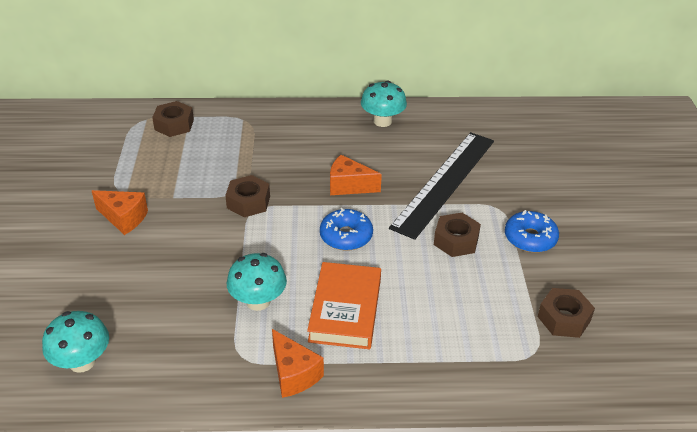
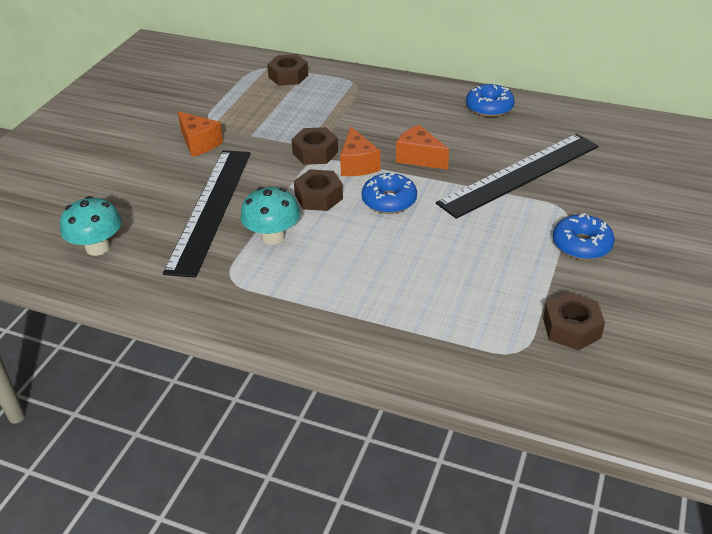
camera: 25 degrees right, 0 degrees up
orange cheese [272,329,324,398] -> orange cheese moved to [340,127,381,176]
orange book [307,262,381,349] -> none
turquoise mushroom [361,81,407,127] -> blue donut [466,84,515,117]
brown nut [434,213,481,257] -> brown nut moved to [294,169,343,211]
none -> black ruler [163,150,251,278]

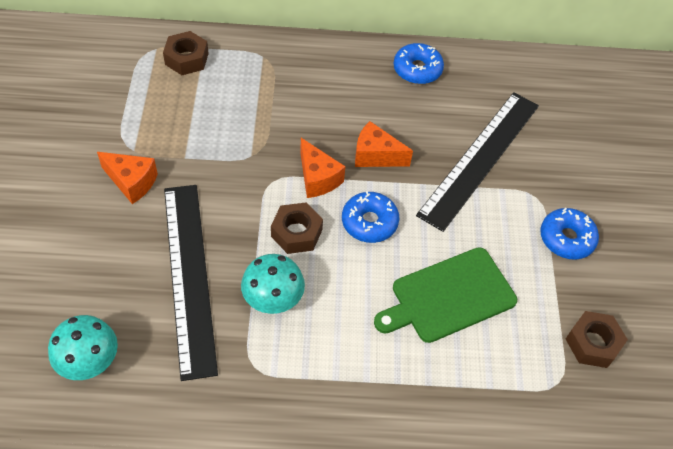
camera: 25 degrees left, 15 degrees up
brown nut [291,127,338,165] -> none
none -> green cutting board [374,247,517,343]

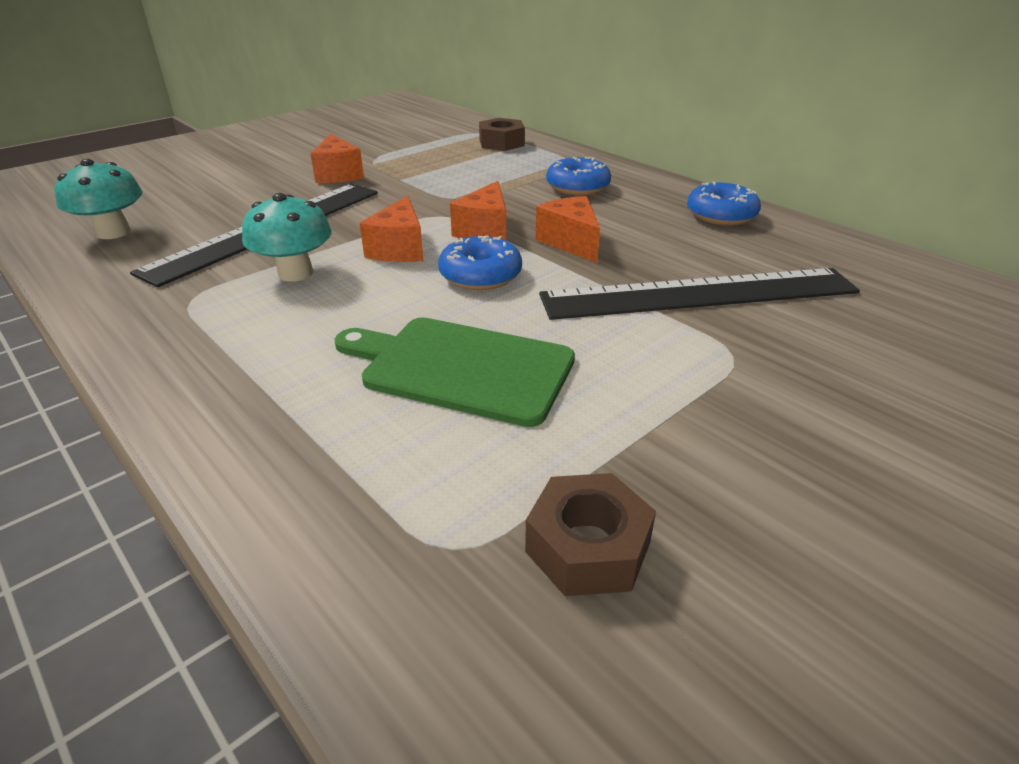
camera: 50 degrees right, 20 degrees down
brown nut [271,203,323,254] -> orange cheese [360,196,423,262]
blue donut [540,208,599,260] -> blue donut moved to [546,157,611,195]

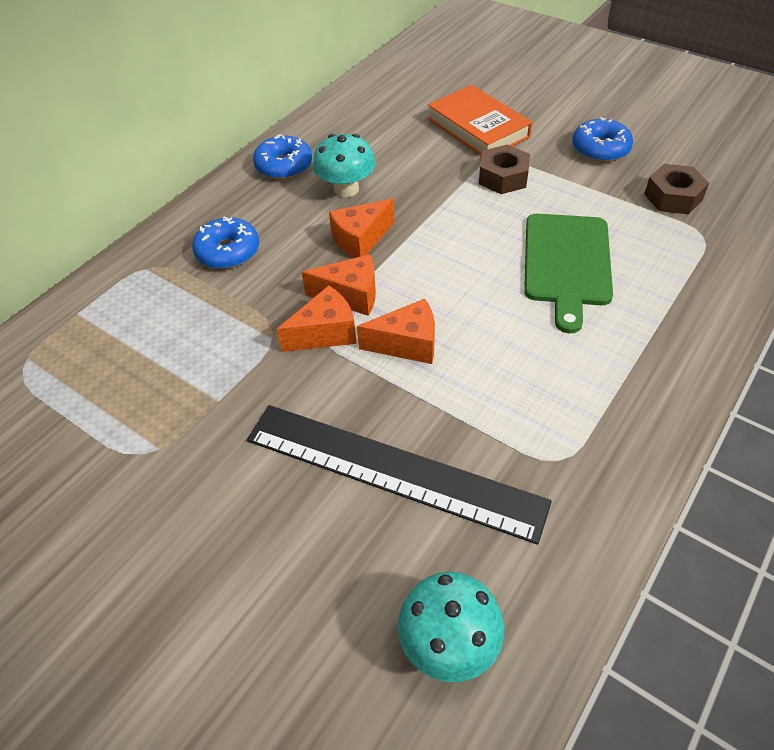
camera: 100 degrees left, 15 degrees up
turquoise mushroom [242,193,332,281] -> turquoise mushroom moved to [313,134,376,197]
orange cheese [311,134,364,183] -> orange cheese moved to [277,285,357,352]
blue donut [438,235,522,290] -> blue donut moved to [572,117,633,162]
brown nut [479,118,525,151] -> brown nut moved to [479,145,530,194]
black ruler [539,268,860,320] -> none
none -> orange book [428,85,532,156]

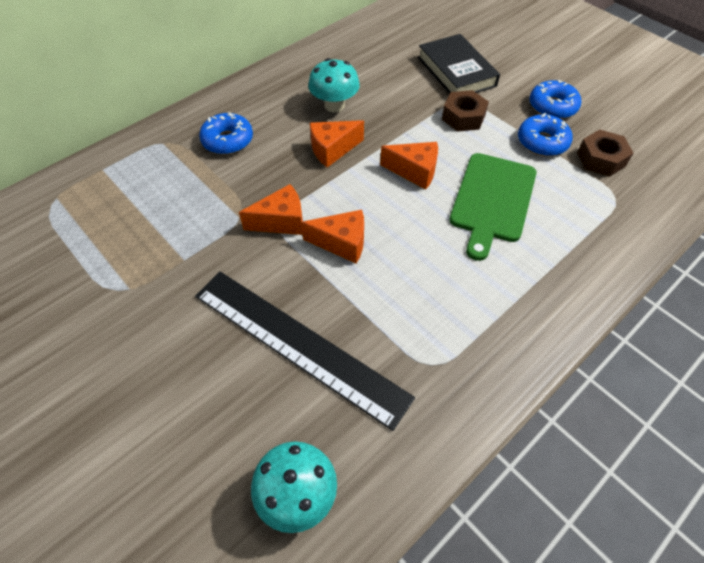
camera: 10 degrees right, 5 degrees up
blue donut [253,134,312,179] -> blue donut moved to [518,113,573,156]
orange cheese [302,254,376,316] -> orange cheese moved to [380,142,438,190]
orange book [428,85,532,156] -> black book [418,34,500,94]

